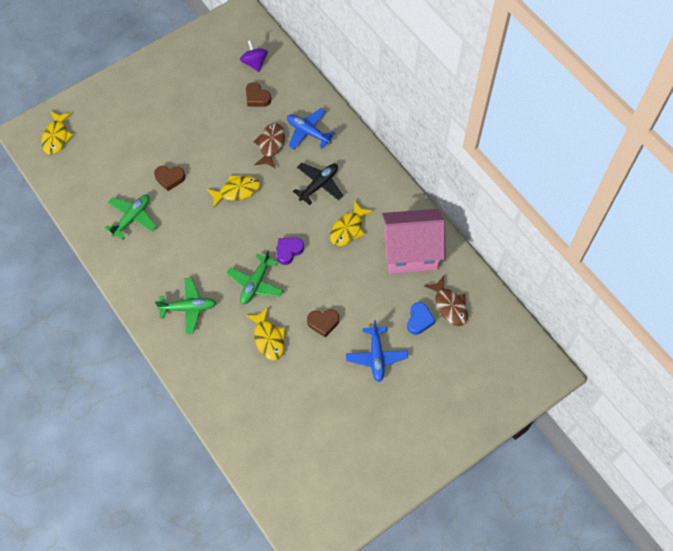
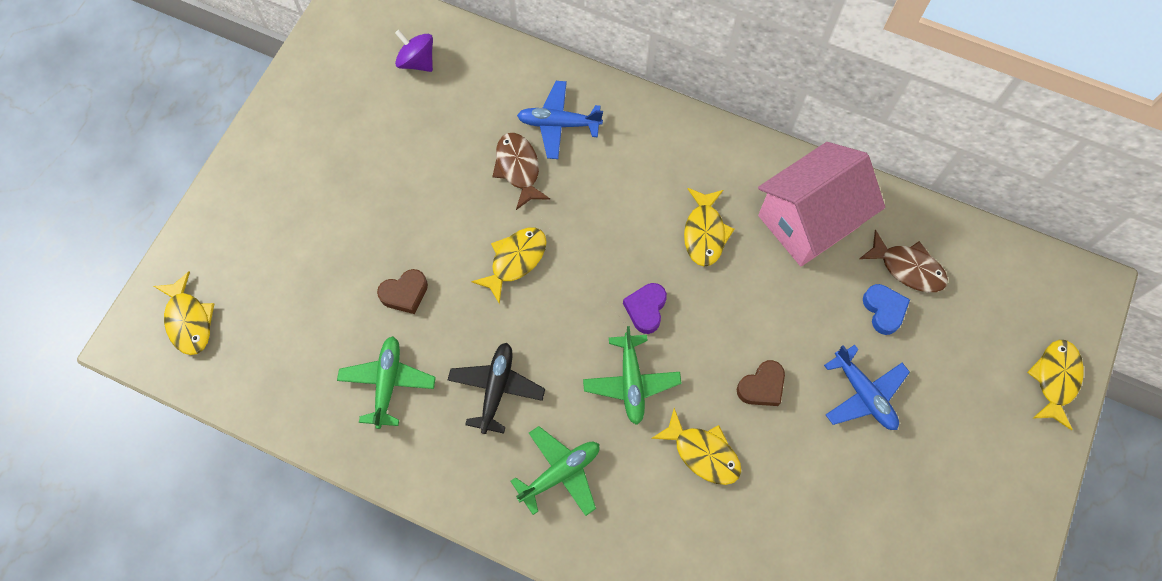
camera: 30 degrees left, 5 degrees up
brown heart [246,82,271,107] -> none
black plane [293,163,343,205] -> black plane moved to [448,343,545,434]
none -> yellow fish [1027,340,1084,430]

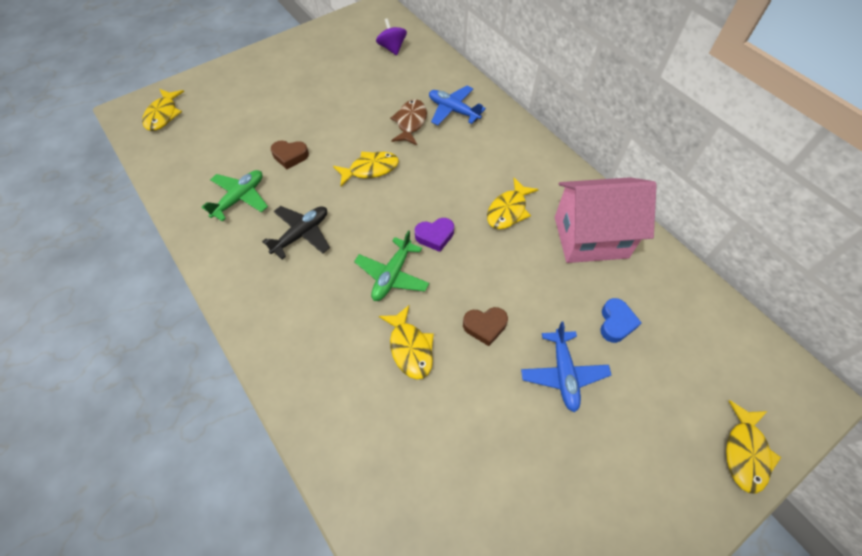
camera: 30 degrees right, 10 degrees down
green plane [511,426,599,516] -> none
purple heart [623,283,667,334] -> purple heart turned 150 degrees counterclockwise [415,218,454,252]
brown fish [859,230,948,292] -> none
yellow fish [1027,340,1084,430] -> yellow fish turned 150 degrees clockwise [726,400,781,494]

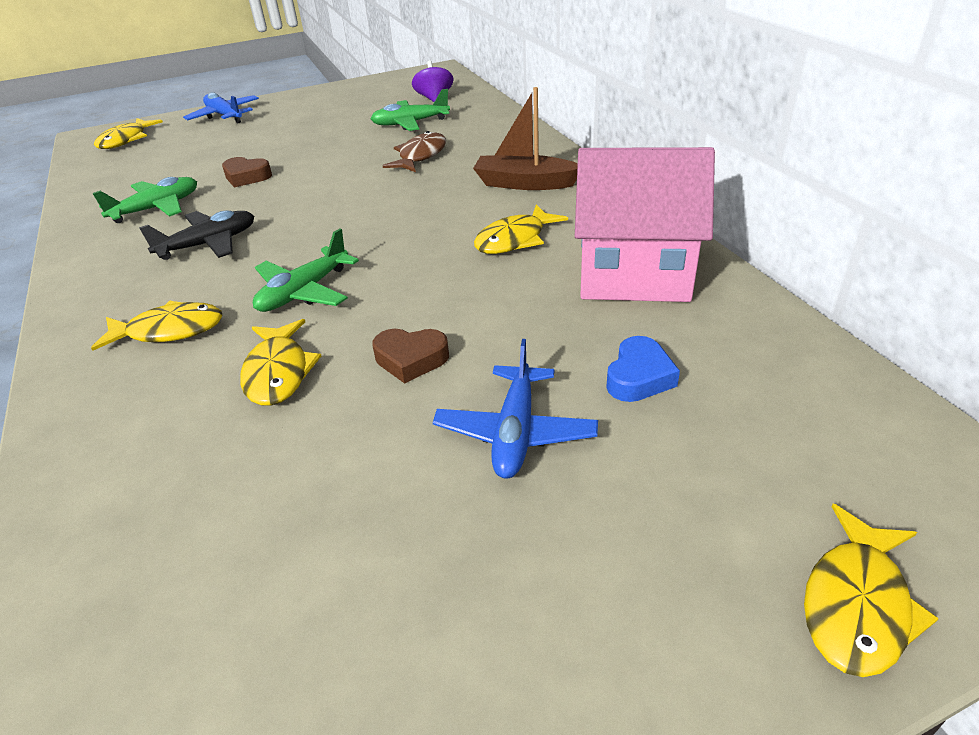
camera: 15 degrees right, 20 degrees down
yellow fish [333,151,399,186] -> yellow fish moved to [91,301,223,351]
purple heart [415,218,454,252] -> none
blue plane [429,86,486,125] -> blue plane moved to [183,92,259,124]
none -> green plane [371,89,450,131]
none -> brown boat [473,87,578,190]

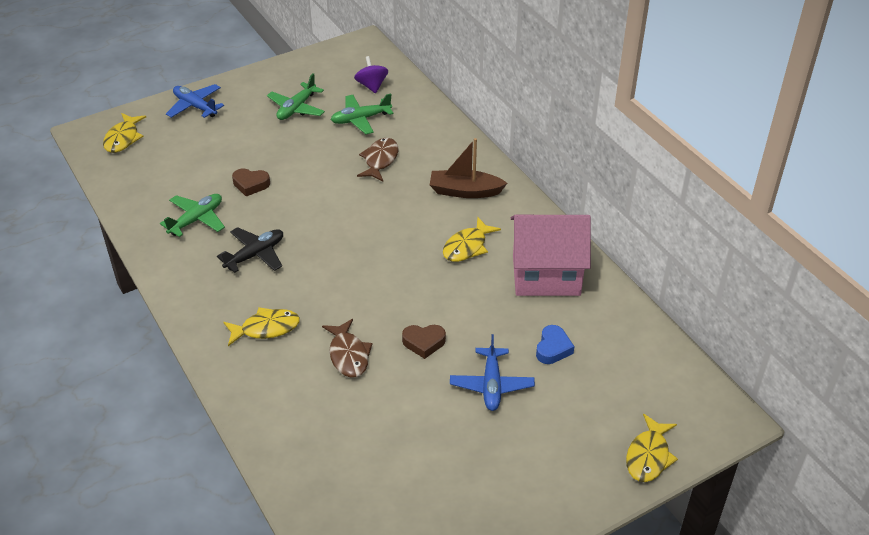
camera: 10 degrees left, 5 degrees up
yellow fish [240,319,321,406] -> brown fish [322,319,373,378]
green plane [253,229,359,312] -> green plane moved to [267,73,325,120]

